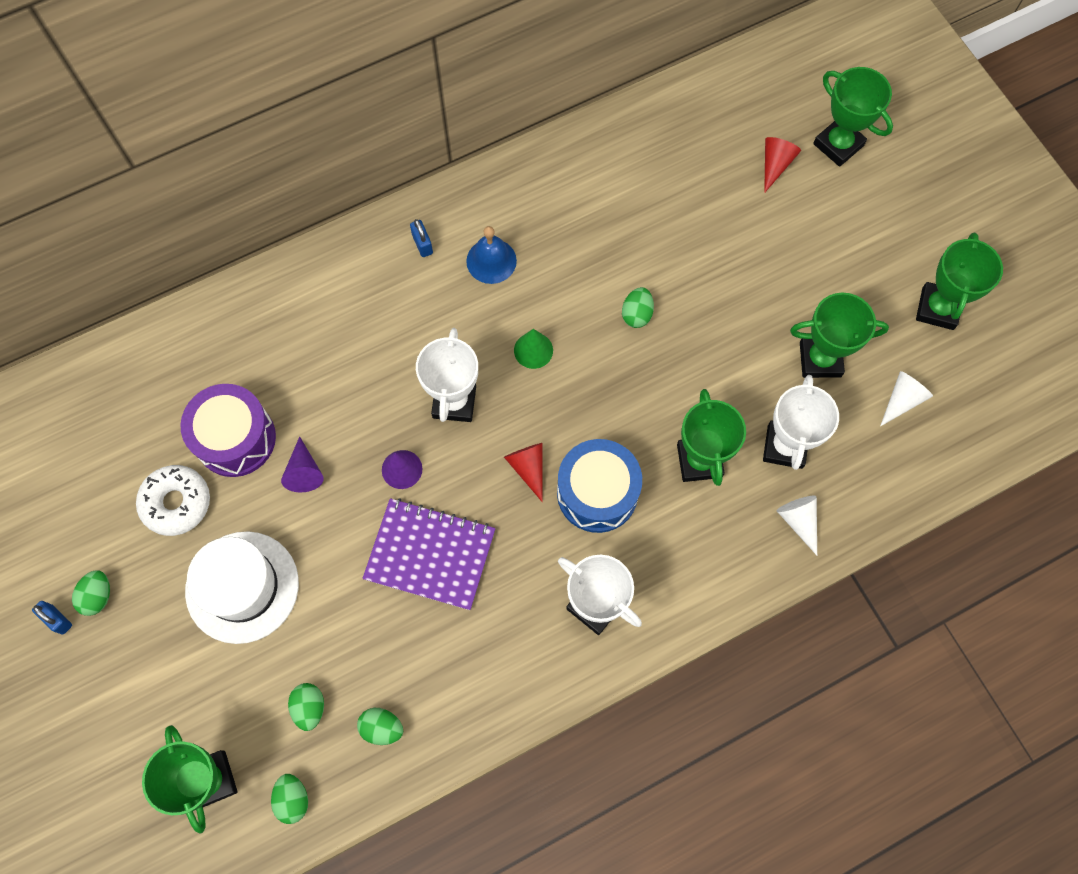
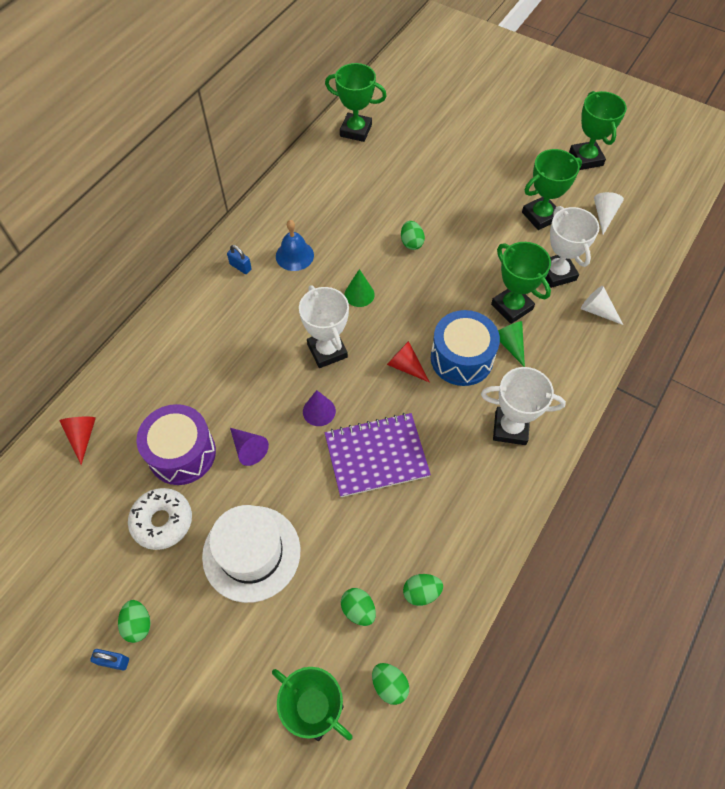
camera: 30 degrees left, 10 degrees down
red cone [764,137,801,193] -> red cone moved to [59,417,96,465]
green trophy [813,67,893,167] -> green trophy moved to [325,63,387,142]
none -> green cone [498,321,525,367]

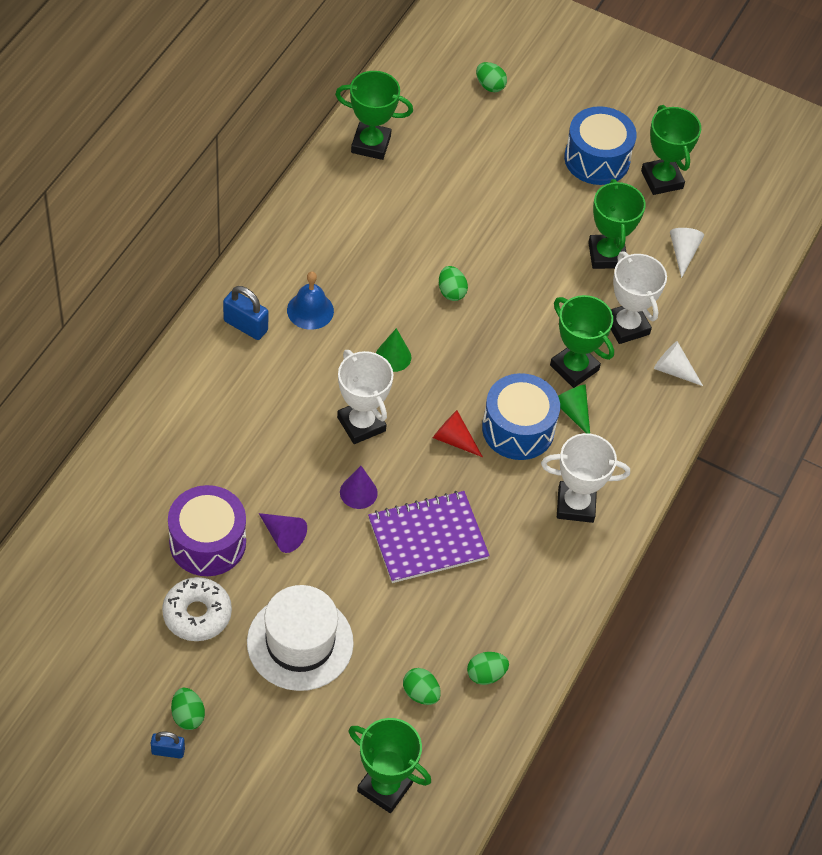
camera: 10 degrees left, 5 degrees down
red cone [59,417,96,465] -> none
blue padlock [227,245,252,274] -> blue padlock [223,286,268,340], size x1.59
green egg [372,663,409,705] -> green egg moved to [476,62,507,92]
green trophy [522,149,582,230] -> green trophy turned 60 degrees counterclockwise [588,179,646,269]
none -> blue drum [564,106,637,185]

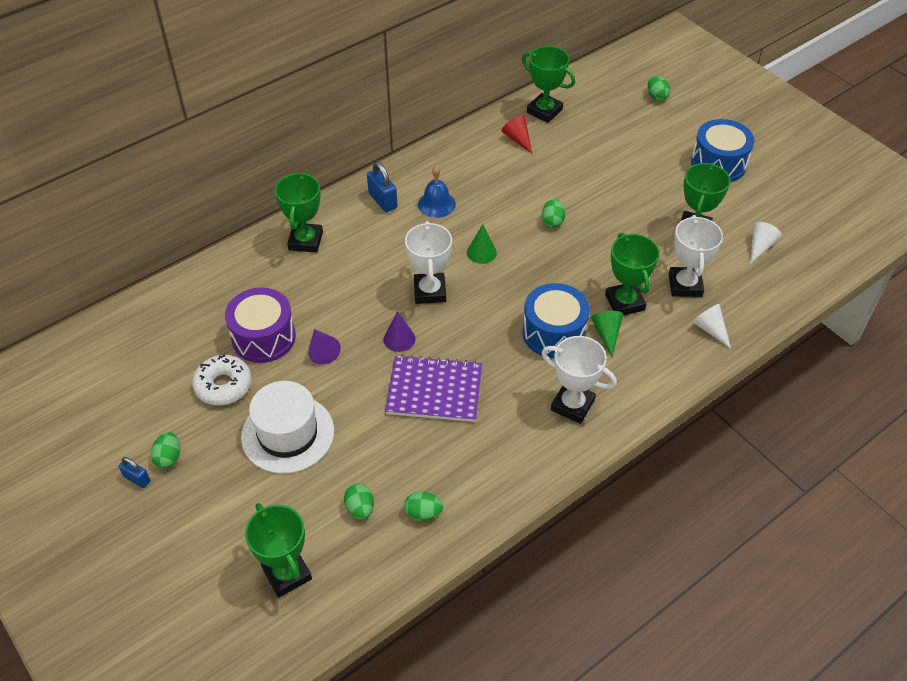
camera: 30 degrees right, 5 degrees down
red cone [433,410,483,457] -> red cone moved to [502,115,532,153]
green trophy [641,105,701,195] -> green trophy moved to [274,172,323,253]

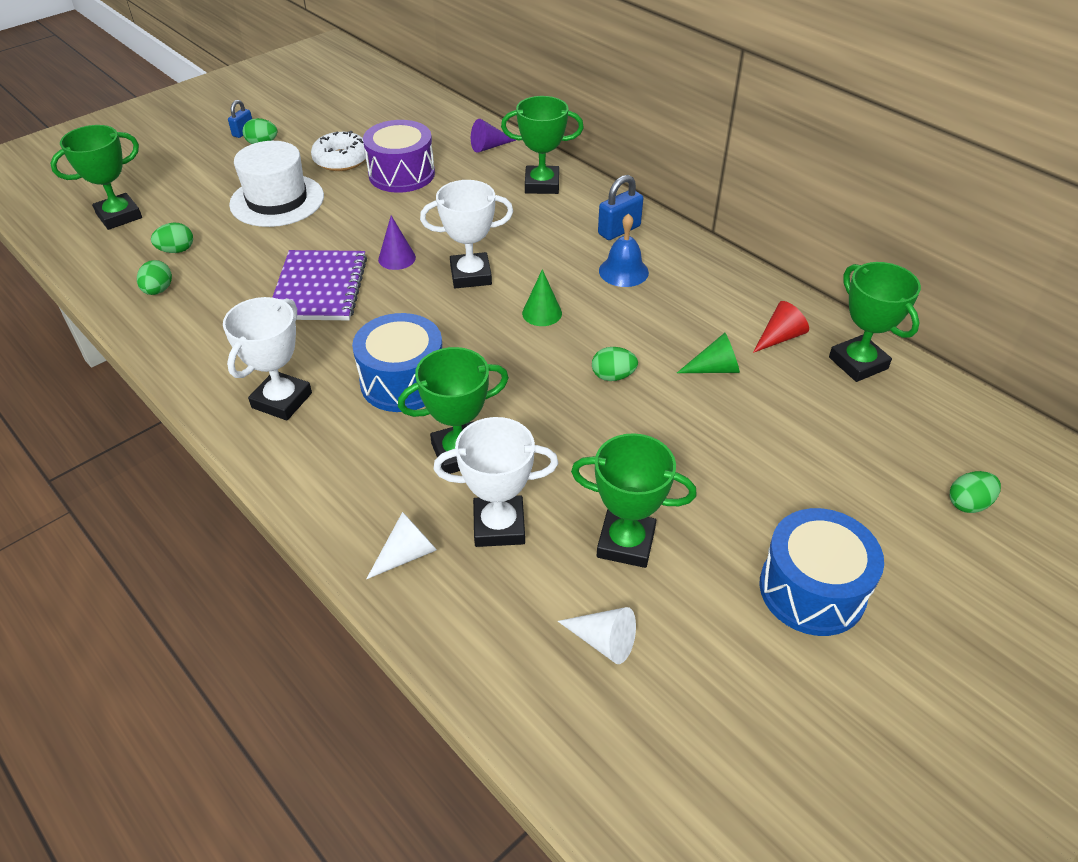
camera: 85 degrees right, 5 degrees down
purple cone [308,329,341,365] -> purple cone moved to [471,119,516,153]
green trophy [522,46,575,123] -> green trophy turned 60 degrees counterclockwise [829,262,921,382]
green cone [591,311,623,357] -> green cone moved to [677,333,740,373]

